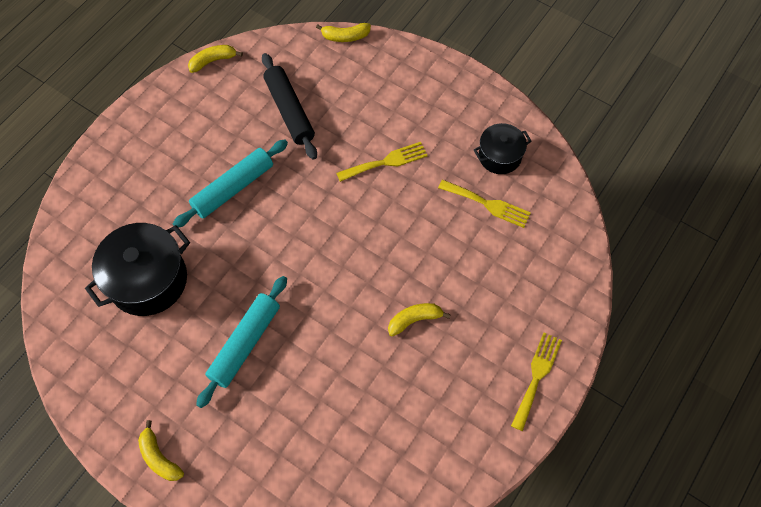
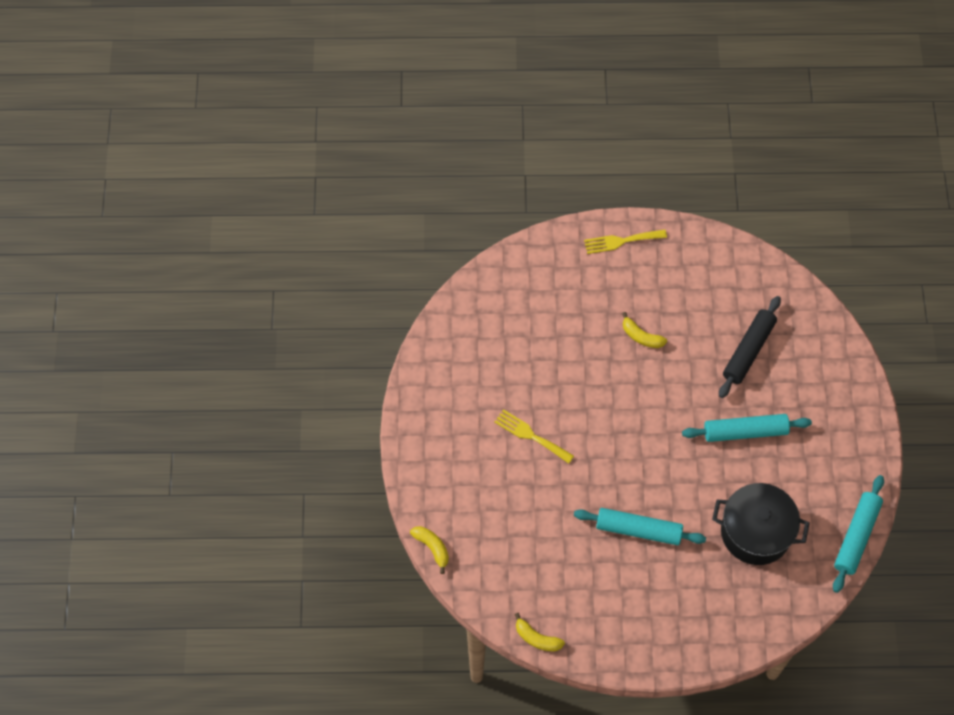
camera: 125 degrees left, 0 degrees up
yellow banana [138,420,184,481] -> none
black rolling pin [262,53,317,160] -> black rolling pin moved to [719,296,781,398]
yellow fork [438,179,531,228] -> none
black pot [474,123,532,174] -> none
none -> turquoise rolling pin [833,475,884,593]

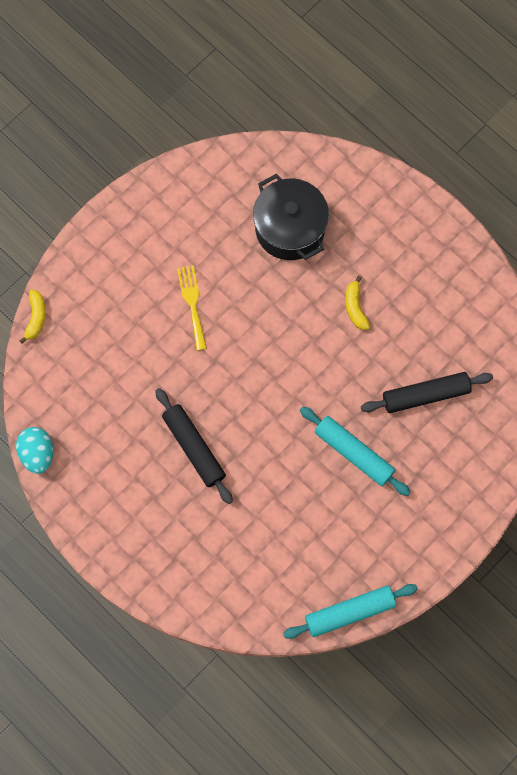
camera: 45 degrees right, 10 degrees up
yellow banana [515,613,565,651] -> turquoise egg [16,427,53,474]
turquoise rolling pin [574,508,706,545] -> black rolling pin [155,388,233,504]
yellow fork [584,229,667,254] -> none
black pot [712,483,810,565] -> black pot moved to [253,173,329,260]

